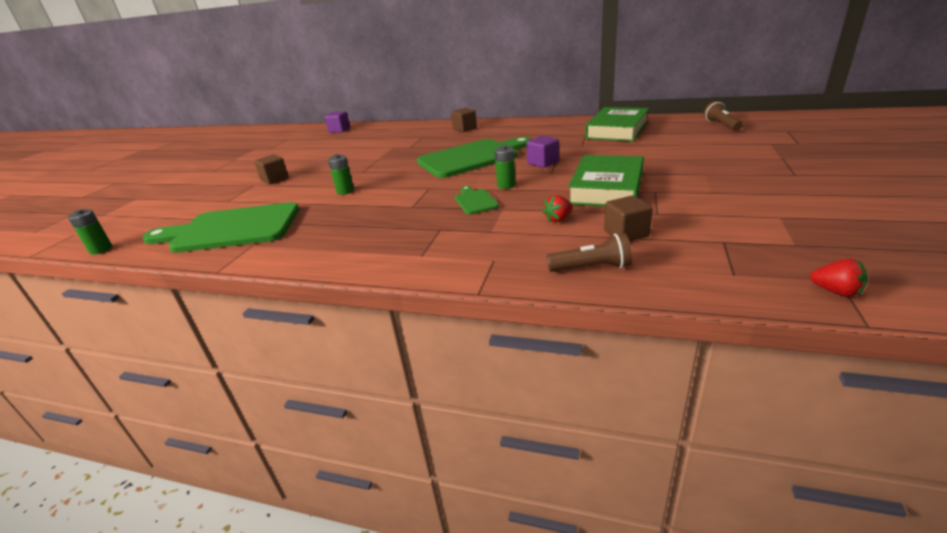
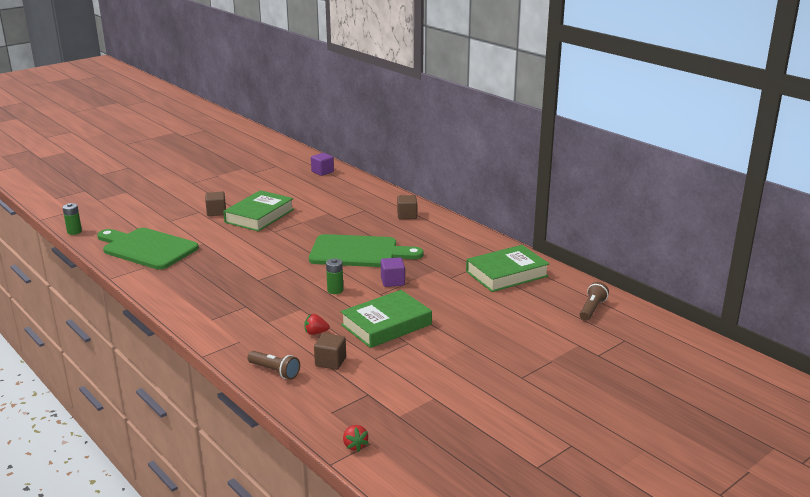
camera: 30 degrees right, 5 degrees down
green battery [328,154,354,195] -> none
green cutting board [455,186,499,215] -> none
none -> green book [223,190,294,231]

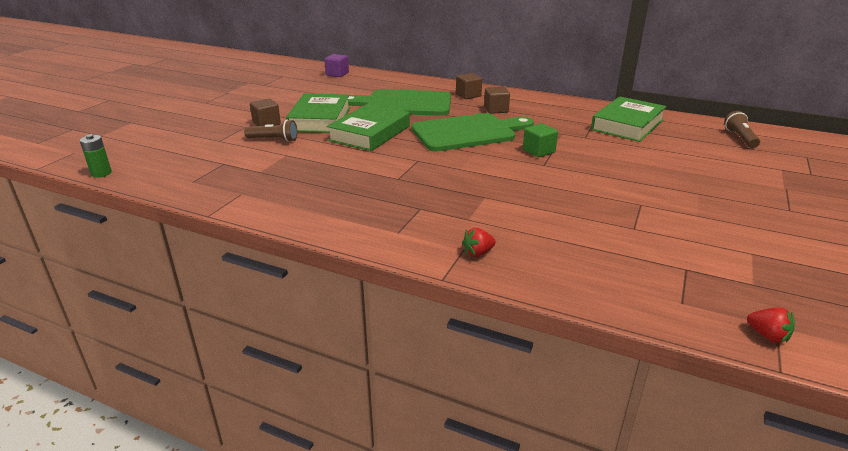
camera: 25 degrees left, 5 degrees up
green cutting board [97,228,199,270] -> green cutting board moved to [348,89,451,116]
brown flashlight [247,351,300,380] -> brown flashlight moved to [244,119,297,142]
red strawberry [304,314,329,335] -> red strawberry moved to [462,228,496,257]
brown cube [314,333,346,370] -> brown cube moved to [484,87,510,114]
green battery [326,258,343,294] -> none
green book [341,290,432,348] -> green book moved to [327,104,410,151]
purple cube [381,257,405,287] -> green cube [523,123,558,157]

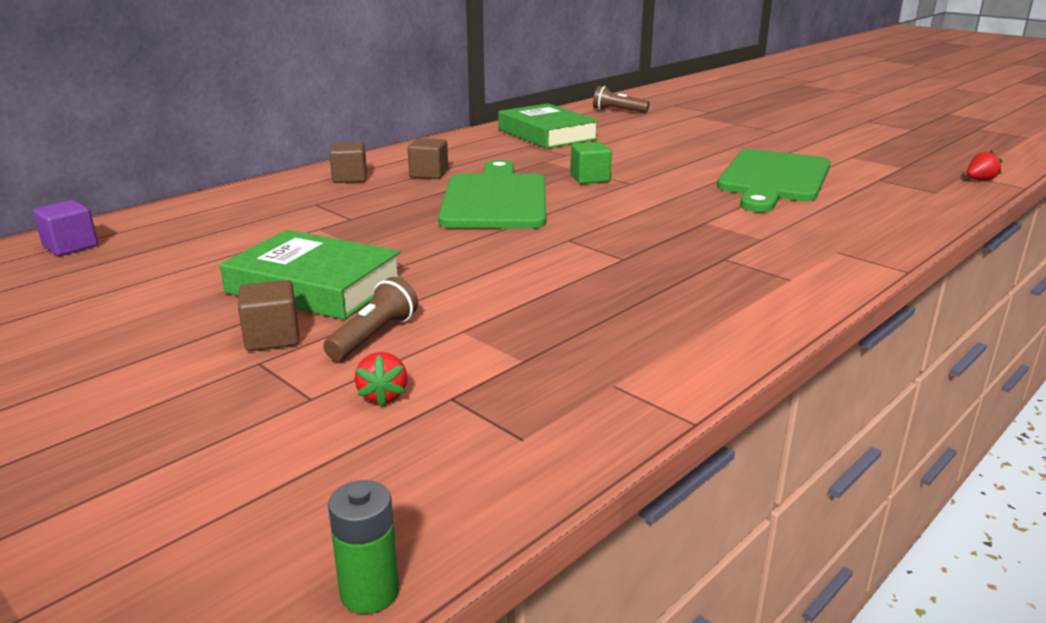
camera: 70 degrees left, 5 degrees down
green book [327,104,410,151] -> none
green cutting board [348,89,451,116] -> green cutting board moved to [717,149,831,212]
red strawberry [462,228,496,257] -> red strawberry moved to [354,352,407,407]

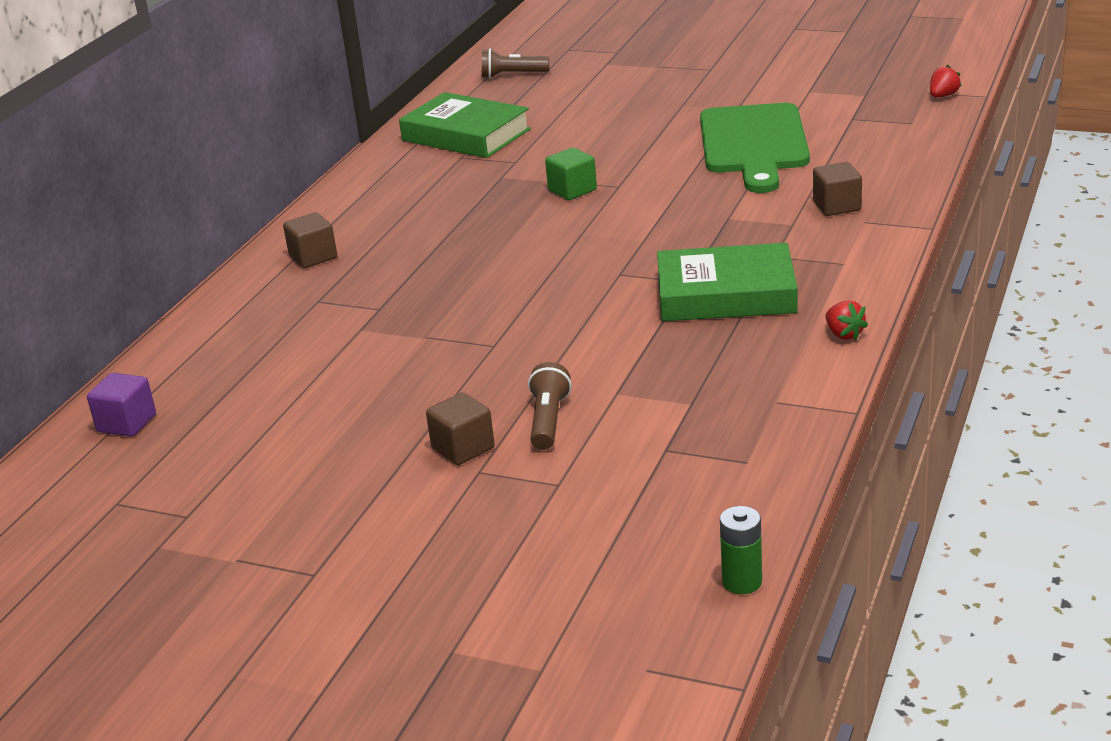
camera: 20 degrees left, 5 degrees up
green book [220,230,402,320] -> green book moved to [657,243,798,321]
red strawberry [354,352,407,407] -> red strawberry moved to [825,300,868,340]
brown cube [408,138,448,179] -> brown cube moved to [813,162,862,216]
green cutting board [438,160,546,229] -> none

